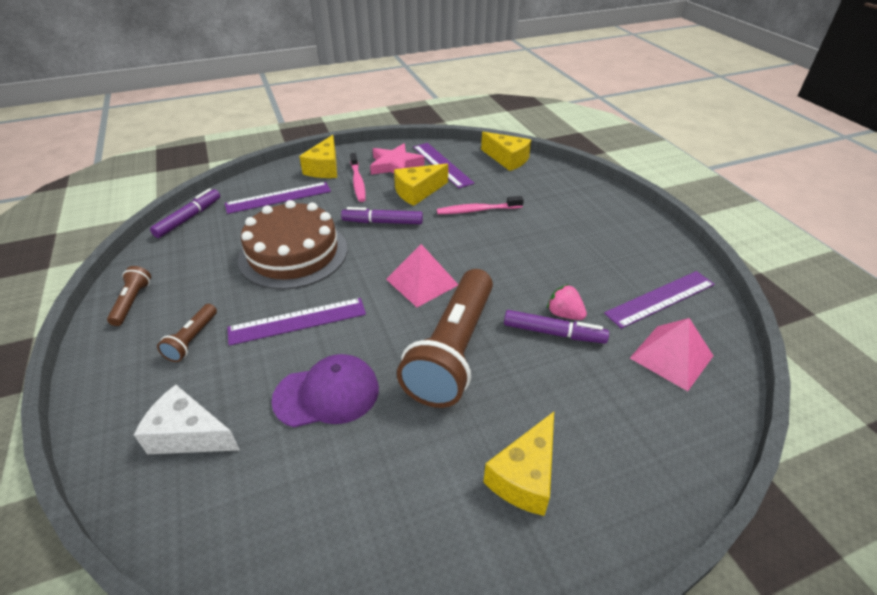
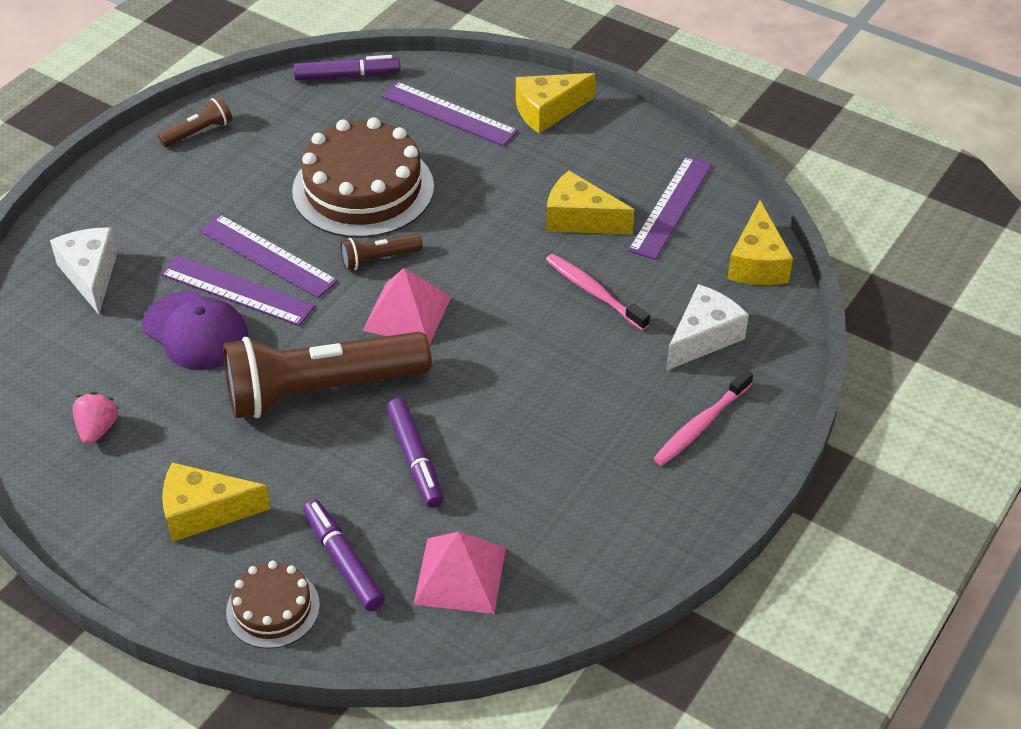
camera: 55 degrees right, 5 degrees up
brown flashlight [157,304,217,362] -> brown flashlight moved to [340,234,423,270]
purple marker [341,207,423,224] -> purple marker moved to [303,499,385,611]
pink toothbrush [350,153,366,202] -> pink toothbrush moved to [653,369,753,466]
pink star [370,143,424,175] -> none
pink strawberry [547,284,587,320] -> pink strawberry moved to [72,392,119,444]
purple ruler [604,271,715,329] -> purple ruler moved to [160,255,315,326]
none -> brown cake [226,561,320,649]
none -> white cheese [666,284,749,371]

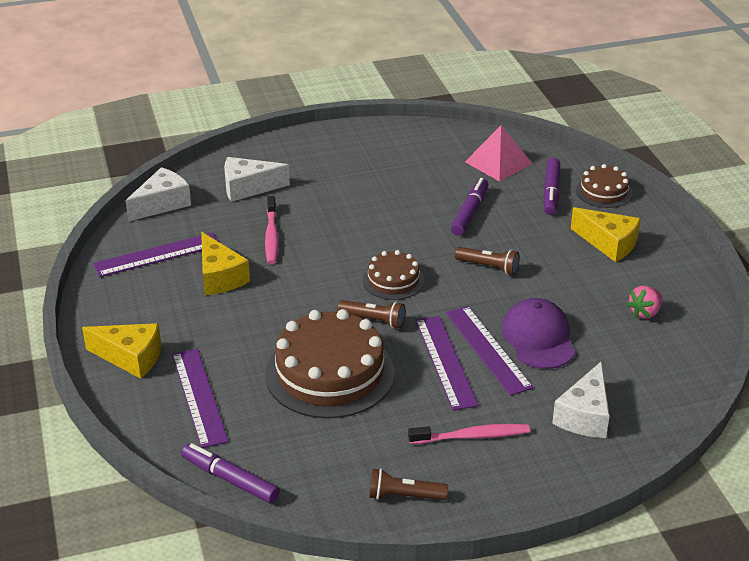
camera: 140 degrees left, 10 degrees down
brown flashlight [223,332,432,418] -> brown flashlight [455,247,520,275], size x0.43
pink pyramid [362,268,451,345] -> brown cake [363,250,424,300]
pink toothbrush [653,369,753,466] -> pink toothbrush moved to [408,424,530,444]
yellow cheese [727,201,793,285] -> white cheese [126,167,191,222]

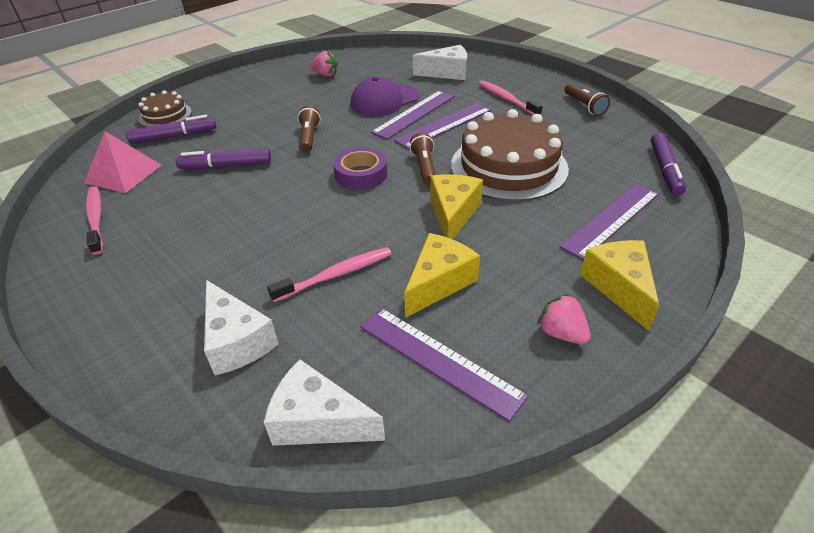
camera: 115 degrees left, 5 degrees up
brown cake [363,250,424,300] -> purple tape [333,147,387,190]
yellow cheese [571,207,641,262] -> yellow cheese moved to [430,174,483,239]
none -> pink toothbrush [86,186,103,255]
none -> pink strawberry [537,294,591,344]

